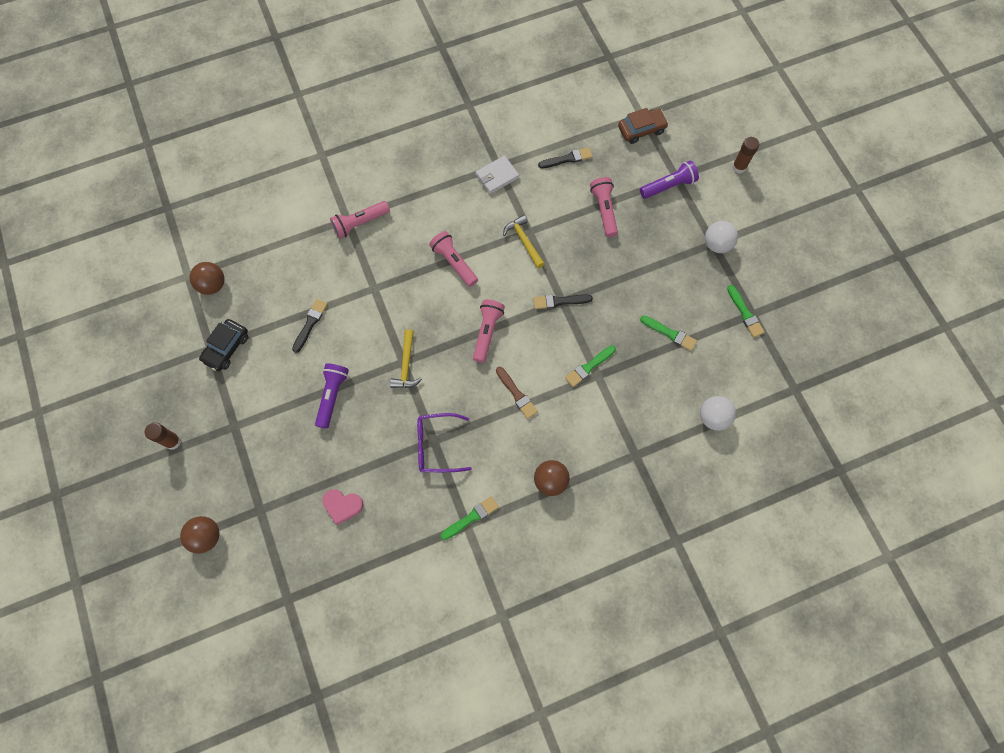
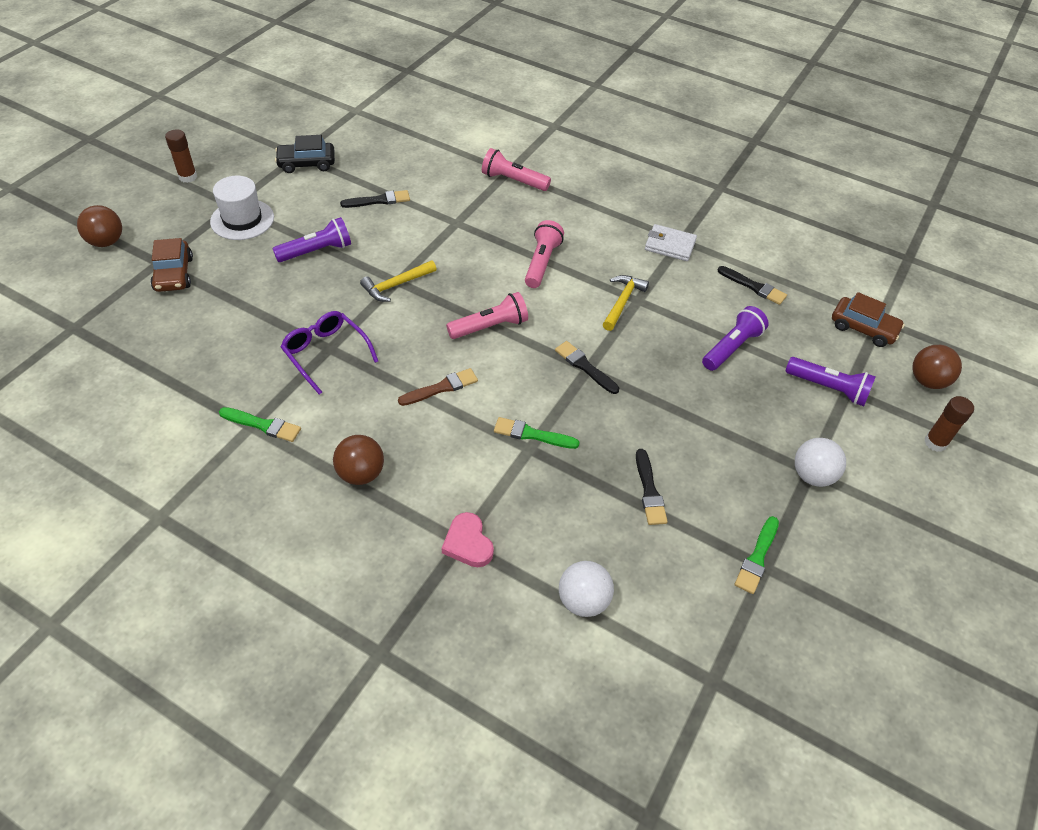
camera: 50 degrees right, 20 degrees down
brown ball [190,262,224,295] -> brown ball moved to [912,345,962,389]
pink heart [322,489,363,525] -> pink heart moved to [441,512,494,567]
brown brush [496,367,538,419] -> brown brush turned 135 degrees counterclockwise [398,368,478,406]
pink flashlight [590,177,618,237] -> purple flashlight [702,306,769,371]
green brush [640,316,697,351] -> black brush [636,449,668,525]
none -> brown car [151,238,193,292]
none -> white hat [210,176,274,240]

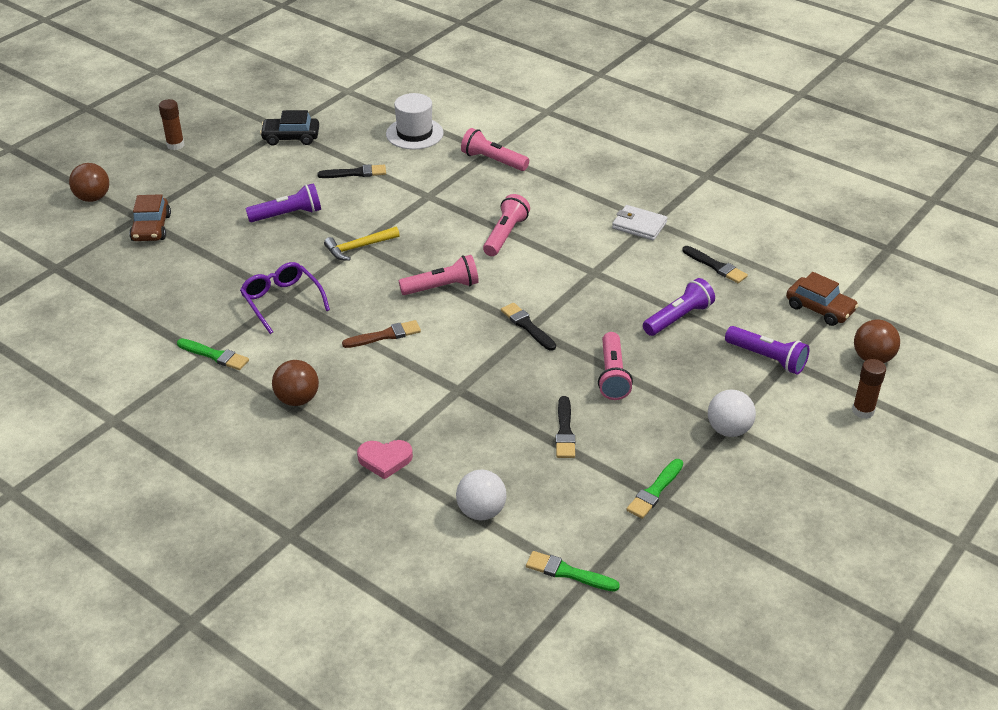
camera: 10 degrees right, 10 degrees down
white hat [210,176,274,240] -> white hat moved to [386,93,444,150]
pink heart [441,512,494,567] -> pink heart turned 75 degrees counterclockwise [357,440,413,479]
green brush [494,417,580,449] -> green brush moved to [526,551,620,592]
yellow hammer [603,275,649,331] -> none
none -> pink flashlight [598,332,633,400]

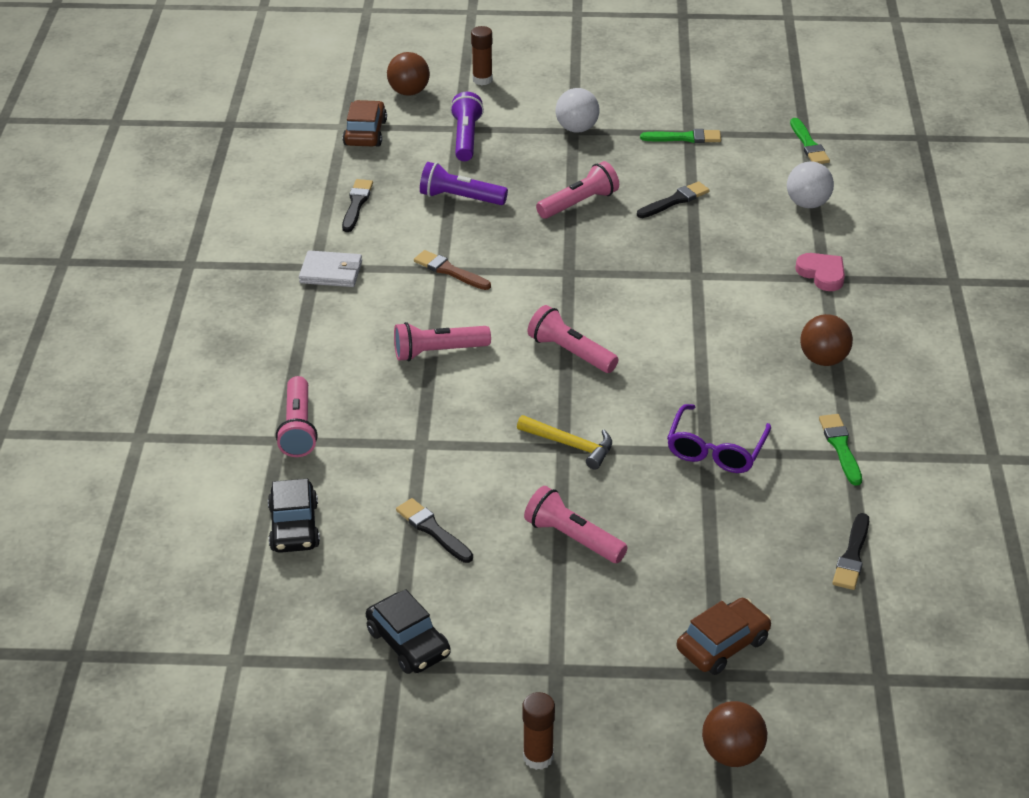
camera: 125 degrees left, 0 degrees up
purple flashlight [246,183,321,222] -> pink flashlight [524,486,628,563]
brown brush [342,320,421,348] -> brown brush moved to [414,250,491,290]
white hat [386,93,444,150] -> black car [268,479,320,553]
black brush [501,303,556,351] -> black brush moved to [832,513,869,590]
white wallet [612,205,667,241] -> white wallet turned 75 degrees counterclockwise [299,250,362,287]

